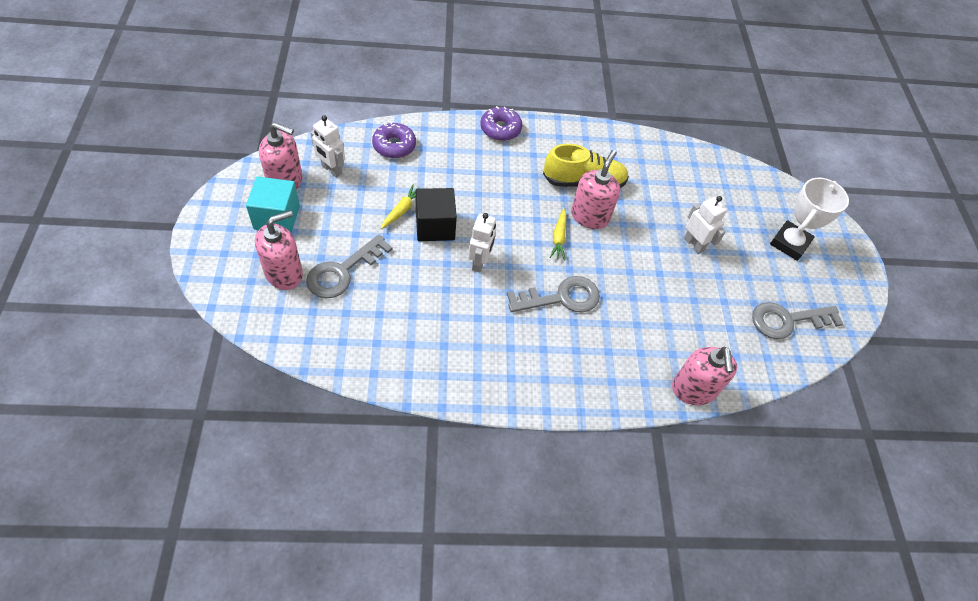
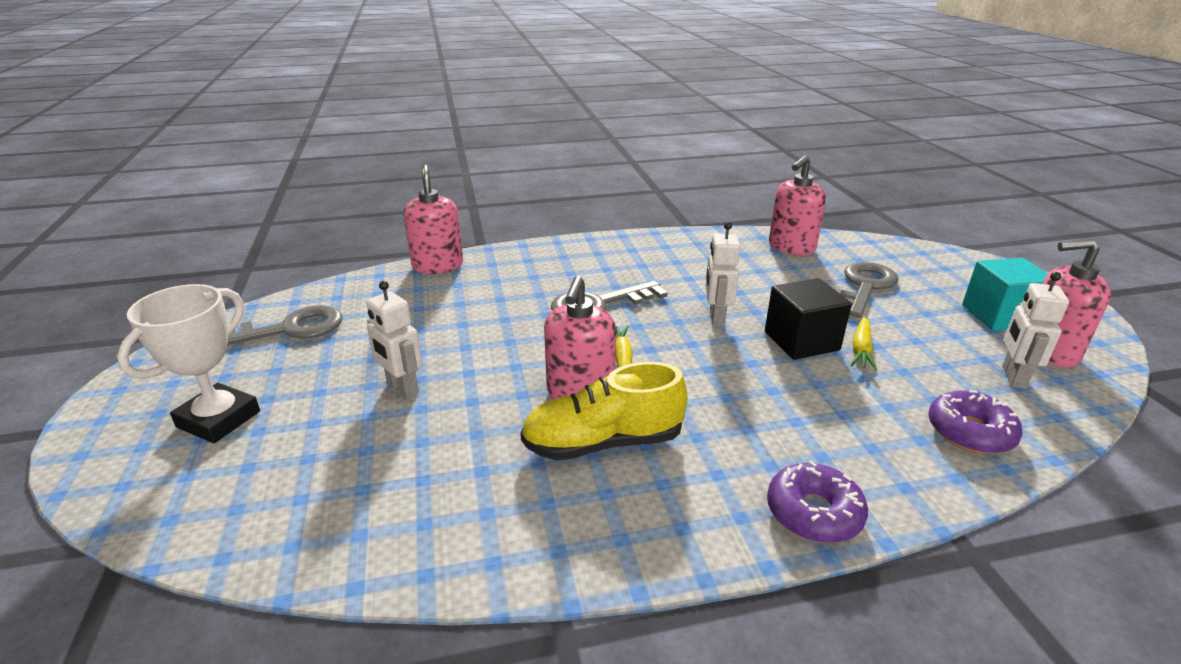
camera: 175 degrees right, 25 degrees down
pink soap dispenser [255,210,303,290] -> pink soap dispenser moved to [769,156,826,255]
white robot [311,115,345,178] -> white robot turned 105 degrees counterclockwise [1002,272,1069,389]

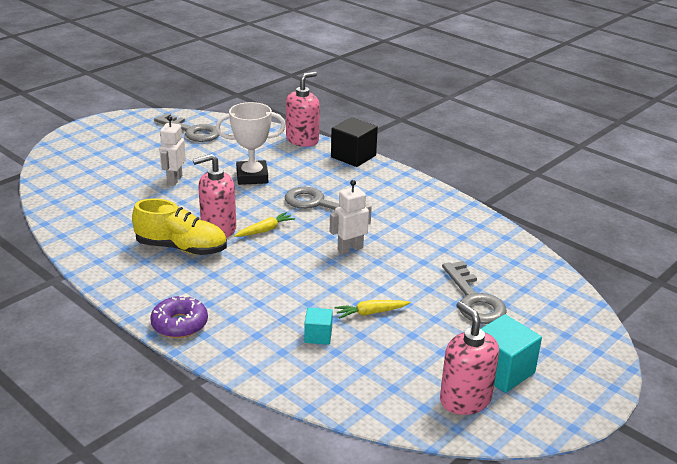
camera: 55 degrees right, 0 degrees up
white trophy [117,284,260,443] -> white trophy moved to [216,102,286,185]
yellow shoe [520,362,688,460] -> yellow shoe turned 150 degrees clockwise [132,199,227,255]
black cube [765,278,852,360] -> black cube moved to [331,117,378,167]
pink soap dispenser [769,156,826,255] -> none
grey key [840,262,899,318] -> grey key turned 75 degrees clockwise [442,261,507,324]
purple donut [929,390,1023,454] -> none
white robot [1002,272,1069,389] -> none
none -> turquoise cube [304,308,333,345]

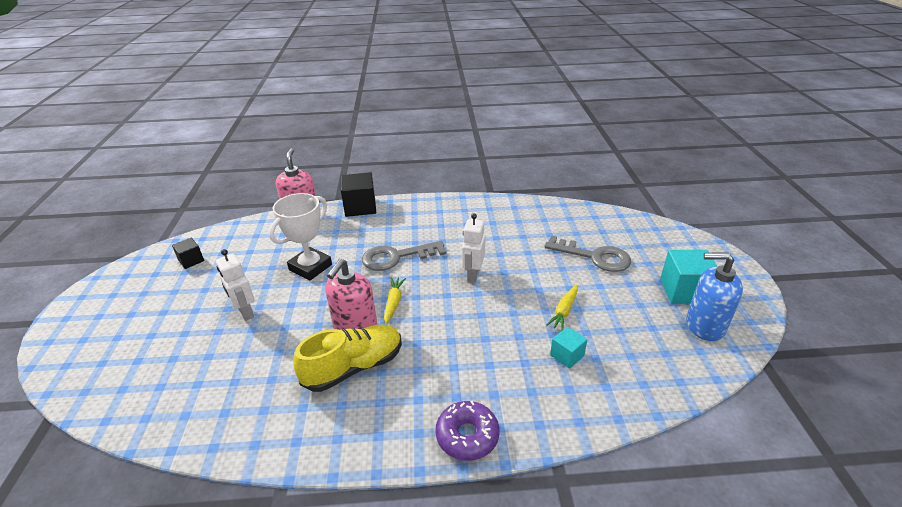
camera: 45 degrees left, 5 degrees up
grey key [154,113,219,142] -> black cube [172,238,204,269]
pink soap dispenser [440,301,499,415] -> blue soap dispenser [686,252,743,341]

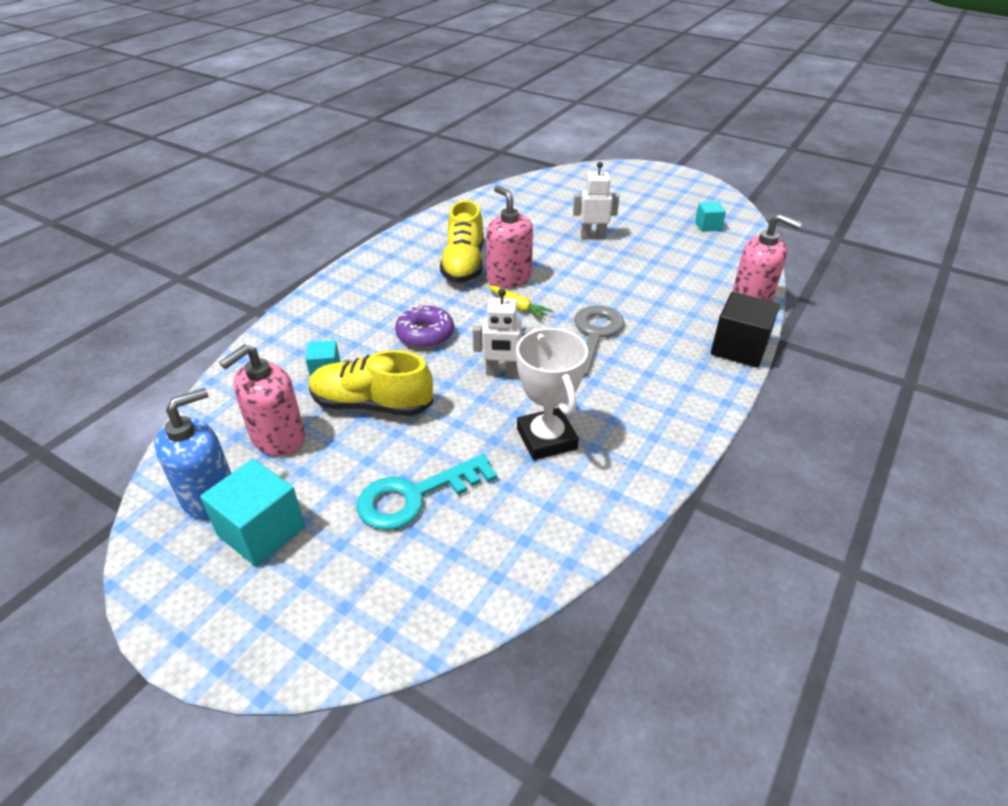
camera: 125 degrees right, 5 degrees up
black cube [172,238,204,269] -> turquoise cube [695,202,726,232]
white trophy [269,193,332,281] -> white trophy moved to [516,328,588,460]
purple donut [435,401,499,461] -> purple donut moved to [395,305,454,348]
white robot [462,213,486,283] -> white robot turned 135 degrees clockwise [473,288,531,377]
grey key [544,235,631,272] -> turquoise key [356,454,497,530]
yellow carrot [546,284,578,330] -> yellow shoe [309,350,433,416]
none -> pink soap dispenser [219,344,305,456]

